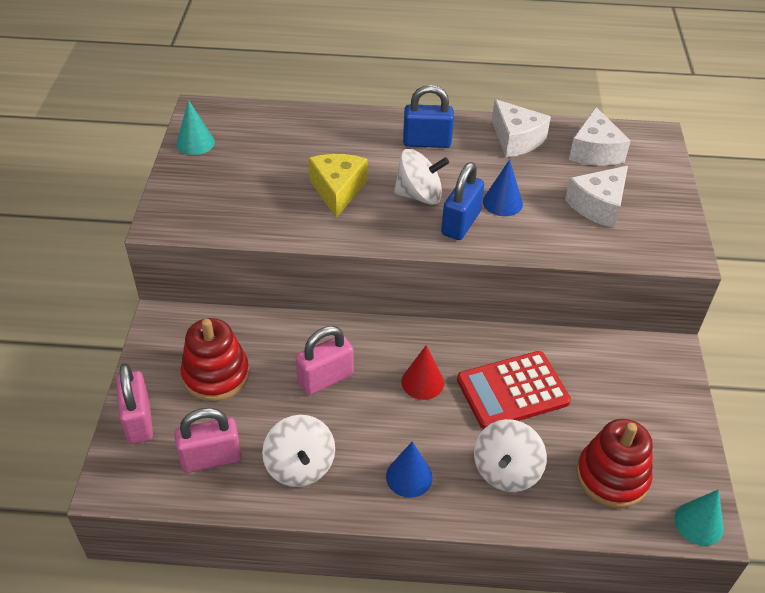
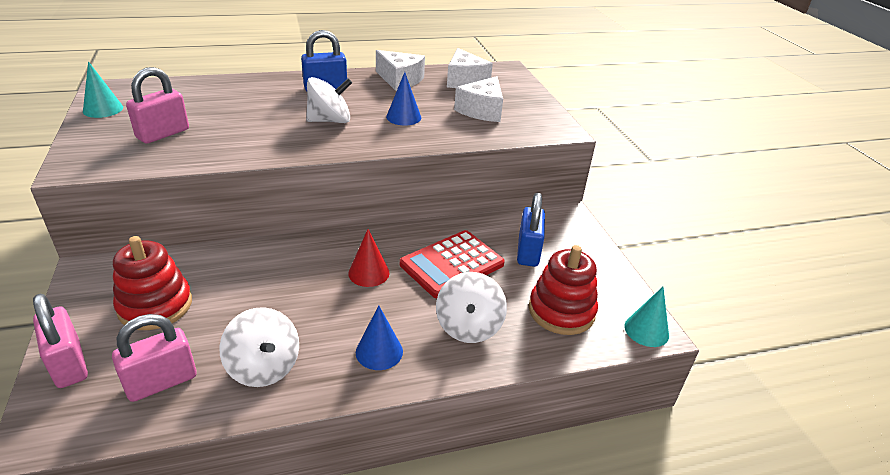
camera: 20 degrees left, 10 degrees down
pink padlock [296,326,354,395] -> pink padlock moved to [126,67,189,144]
yellow cheese [308,154,368,218] -> none
blue padlock [441,162,484,240] -> blue padlock moved to [517,193,545,267]

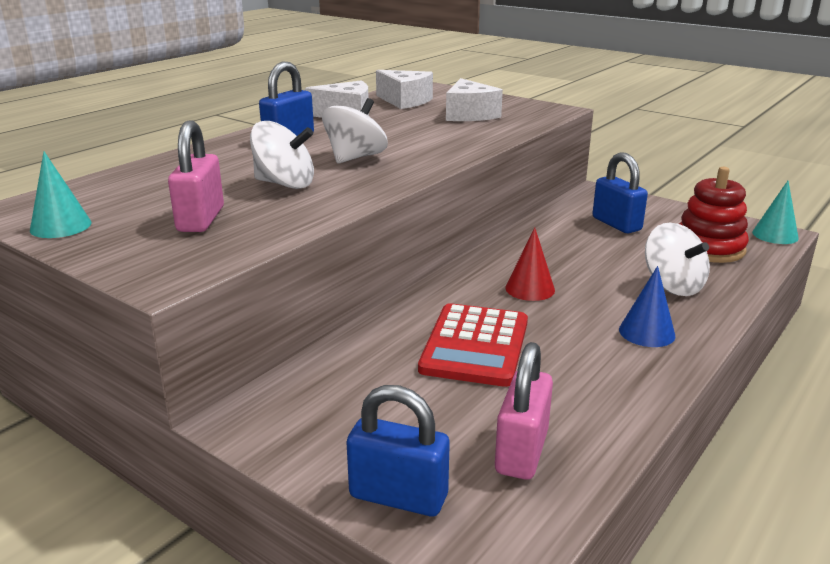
camera: 35 degrees left, 10 degrees down
pink padlock [33,293,88,388] -> blue padlock [347,385,450,516]
red stacking toy [113,236,192,330] -> none
white spinning top [219,307,299,387] -> white spinning top moved to [250,121,314,189]
blue cone [386,72,421,125] -> none
red calculator [400,230,505,299] -> red calculator moved to [418,303,528,387]

